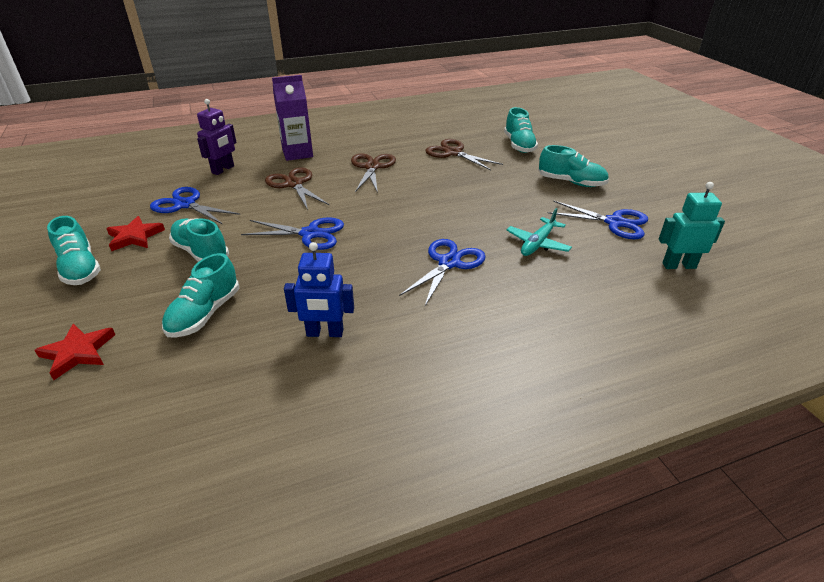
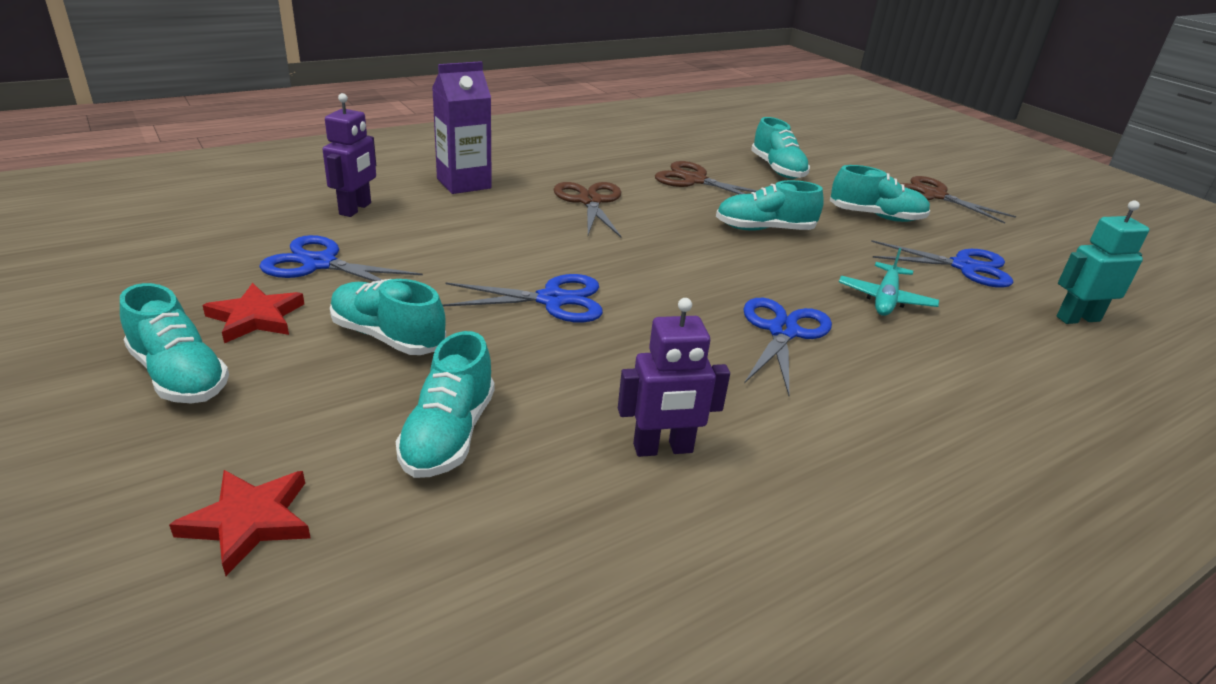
camera: 15 degrees left, 5 degrees down
brown scissors [265,167,329,210] -> brown scissors moved to [900,176,1017,224]
blue robot [284,242,354,337] -> purple robot [618,298,730,457]
none -> turquoise shoe [716,180,824,231]

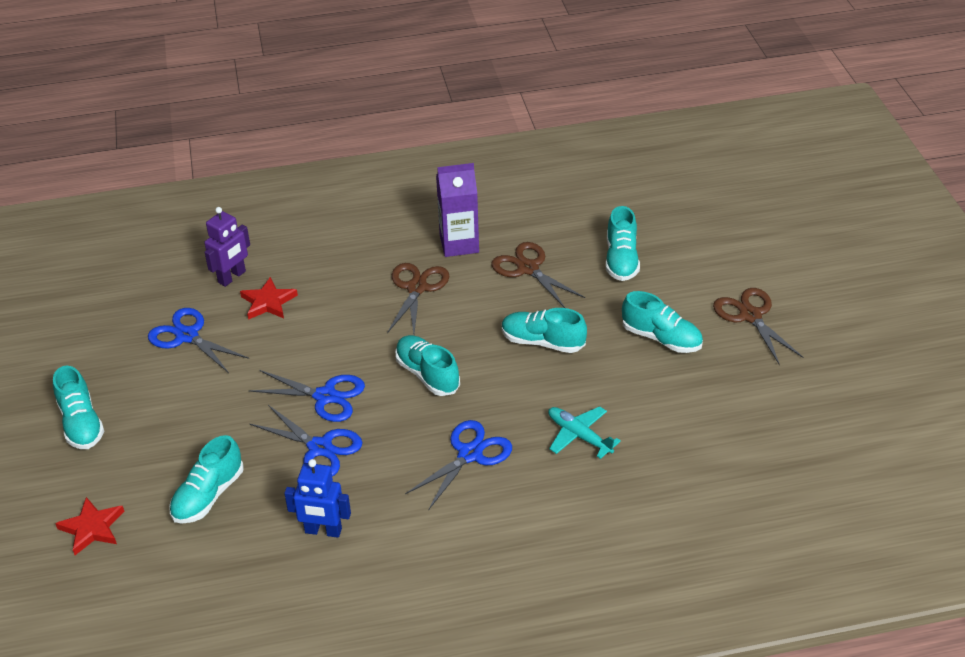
camera: 25 degrees right, 10 degrees up
red star [202,283,304,343] -> red star moved to [240,277,298,320]
turquoise shoe [330,279,446,355] -> turquoise shoe moved to [395,335,460,396]
purple carton [432,61,492,194] -> purple carton moved to [436,163,479,257]
purple robot [618,298,730,457] -> blue robot [284,459,351,538]
turquoise plane [839,248,939,316] -> turquoise plane turned 90 degrees clockwise [548,406,621,459]
blue scissors [871,240,1013,288] -> blue scissors moved to [250,405,363,476]
turquoise robot [1057,201,1149,324] -> none

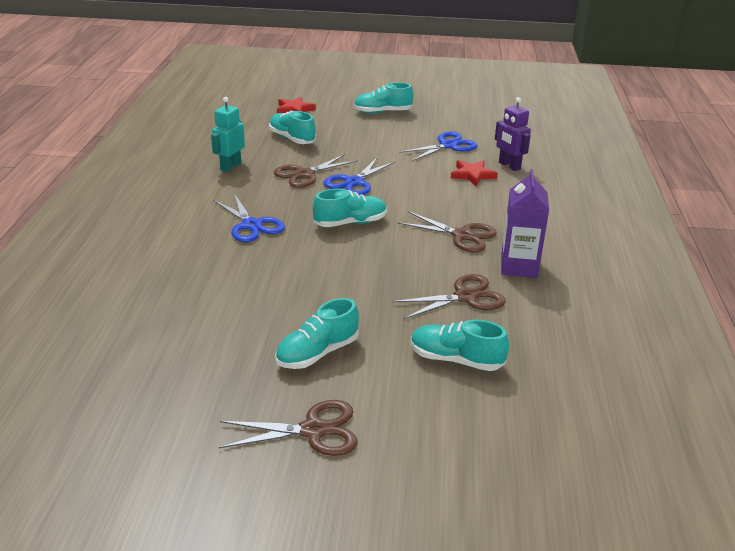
camera: 105 degrees right, 10 degrees down
blue scissors [250,405,363,476] -> brown scissors [274,154,358,188]
blue robot [284,459,351,538] -> turquoise robot [211,97,245,172]
turquoise shoe [502,308,587,353] -> none
turquoise plane [548,406,621,459] -> none

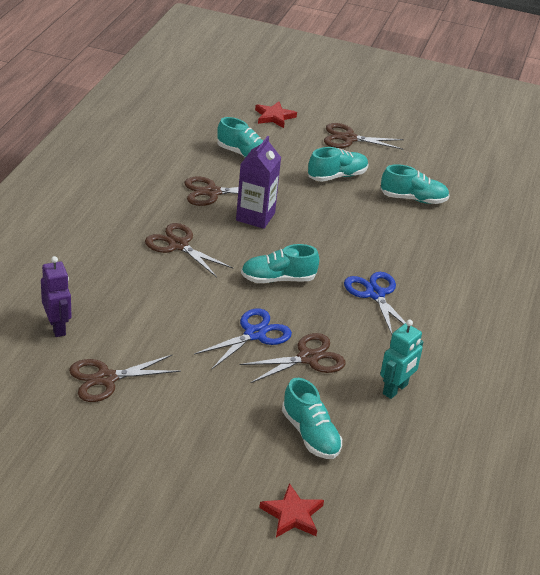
camera: 170 degrees left, 5 degrees up
turquoise shoe [354,83,413,113] -> turquoise shoe moved to [380,164,450,204]
blue scissors [399,132,478,162] -> brown scissors [69,355,181,402]
red star [451,160,498,186] -> red star moved to [255,101,297,128]
purple carton [501,169,549,278] -> purple carton moved to [236,136,281,229]

